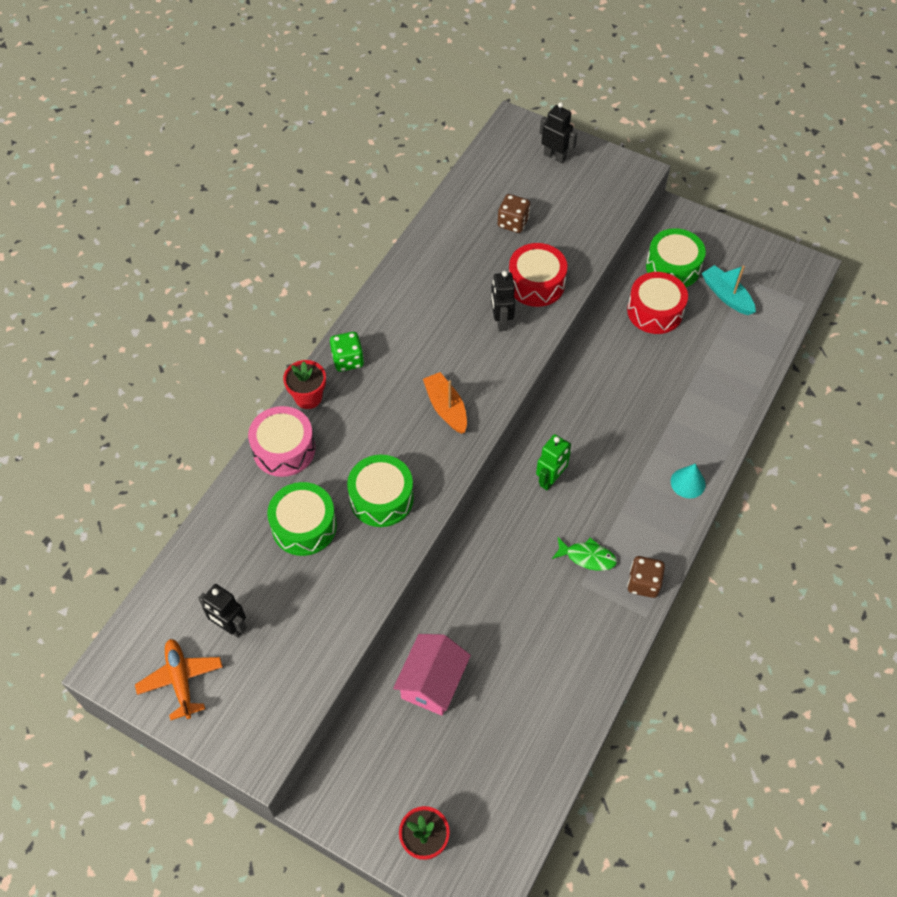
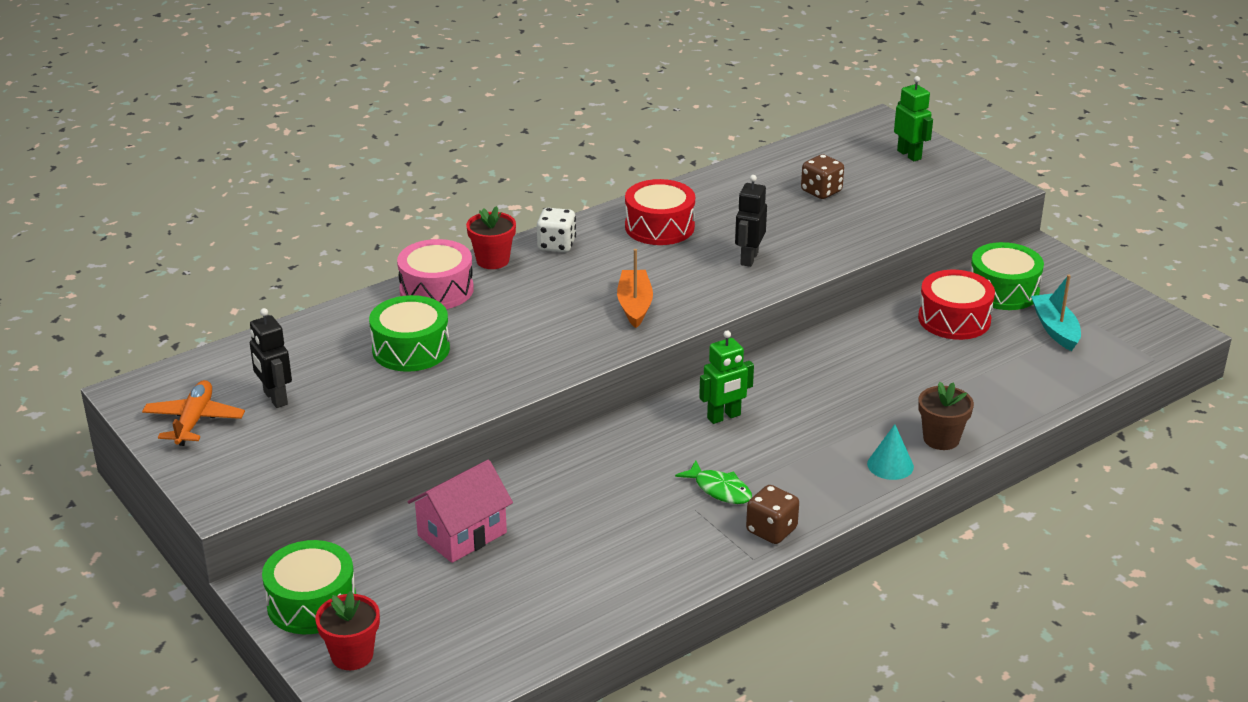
camera: 25 degrees right, 25 degrees down
green dice [330,332,364,372] -> white dice [537,208,576,252]
green drum [347,455,414,527] -> green drum moved to [262,540,356,634]
red drum [509,243,567,307] -> red drum moved to [625,179,695,245]
black robot [540,102,577,164] -> green robot [894,76,933,161]
none -> brown flower pot [918,382,974,450]

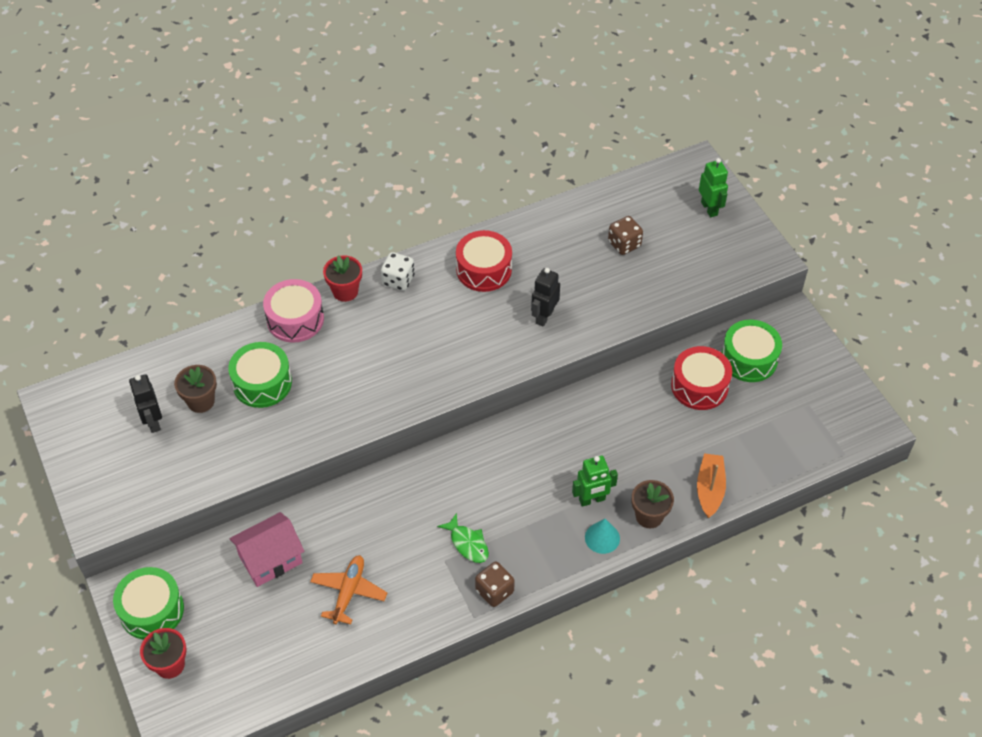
camera: 10 degrees right, 20 degrees up
orange plane [142,380,245,446] -> orange plane moved to [310,555,387,624]
orange boat [617,249,653,328] -> orange boat moved to [697,453,726,518]
green robot [699,330,754,424] -> green robot moved to [572,455,618,507]
turquoise boat [1031,275,1081,351] -> none
none -> brown flower pot [174,365,217,413]

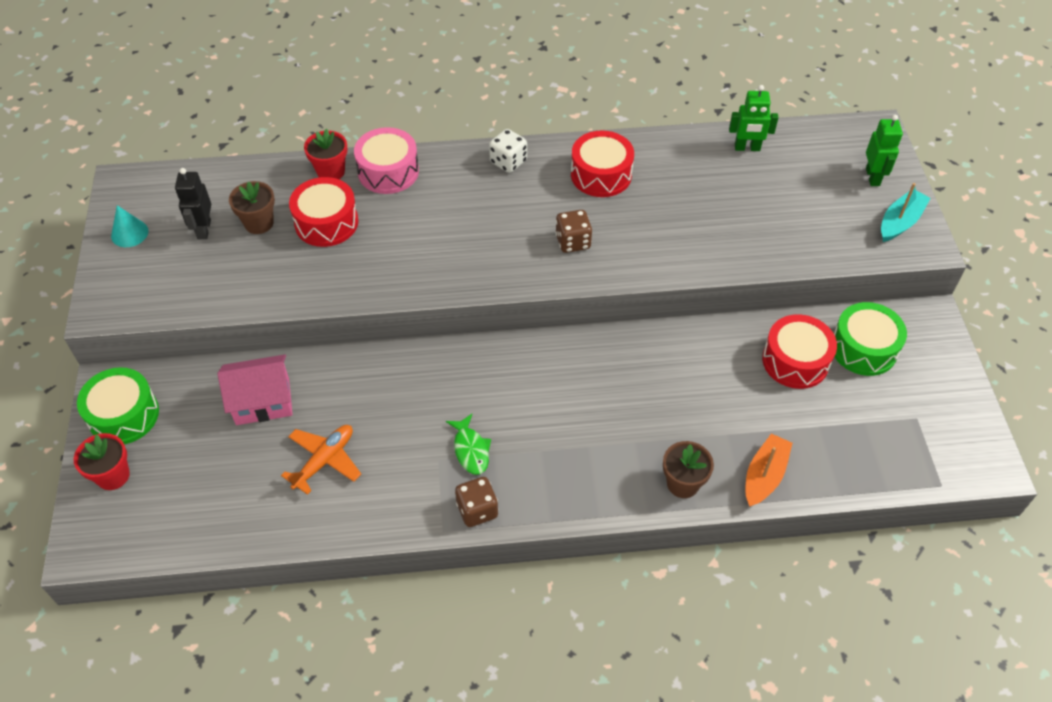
camera: 20 degrees right, 0 degrees up
green drum [228,342,292,408] -> red drum [289,177,358,247]
red flower pot [323,255,362,302] -> red flower pot moved to [304,129,347,179]
black robot [531,268,560,327] -> none
green robot [572,455,618,507] -> green robot moved to [729,85,779,151]
turquoise cone [585,519,620,554] -> turquoise cone moved to [111,205,149,247]
brown dice [608,216,643,255] -> brown dice moved to [555,210,592,253]
none -> turquoise boat [881,183,931,242]

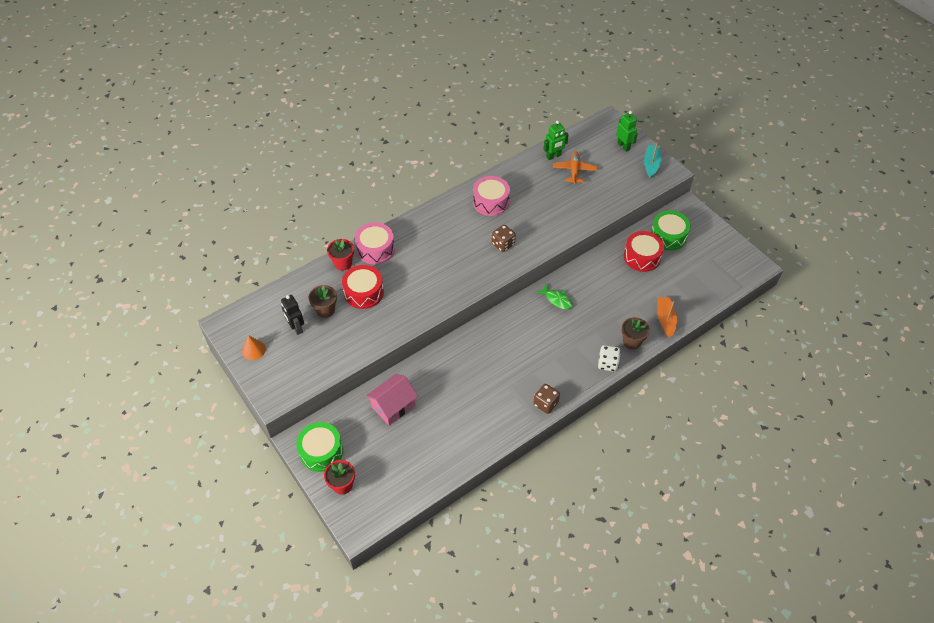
camera: 30 degrees left, 0 degrees up
turquoise cone [111,205,149,247] -> orange cone [242,335,266,360]
orange plane [281,425,361,495] -> orange plane moved to [553,152,597,184]
green fish [446,414,491,475] -> green fish moved to [536,284,573,310]
white dice [489,129,527,173] -> white dice moved to [598,345,621,372]
red drum [571,130,634,197] -> pink drum [473,176,510,216]

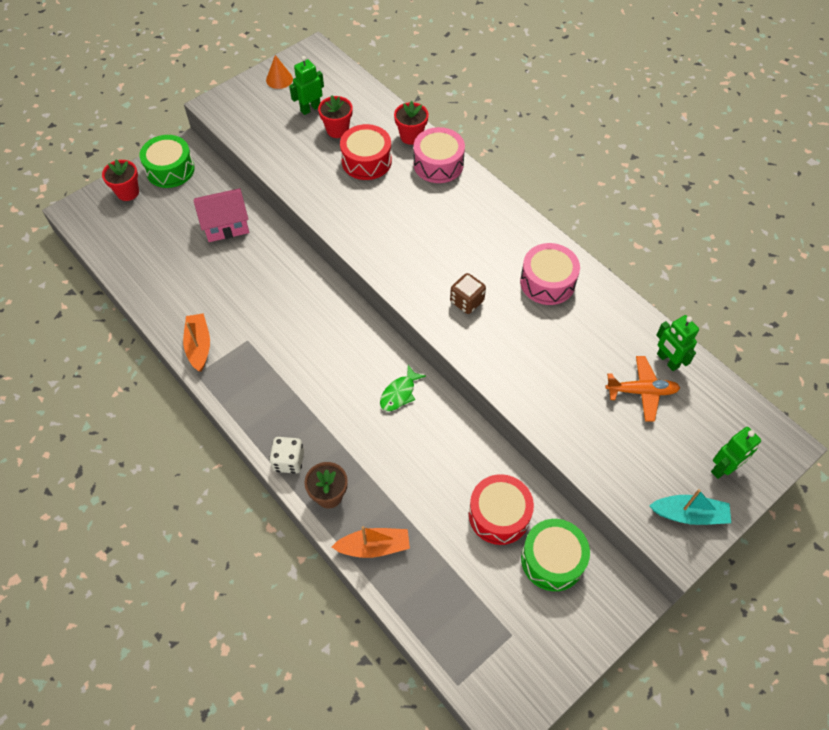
camera: 85 degrees right, 5 degrees up
black robot [281,295,304,335] -> green robot [289,56,324,115]
brown flower pot [309,285,337,318] -> red flower pot [318,95,352,138]
pink house [366,374,418,425] -> pink house turned 60 degrees counterclockwise [193,188,249,242]
brown dice [533,384,560,414] -> none
none -> orange boat [183,313,210,372]

